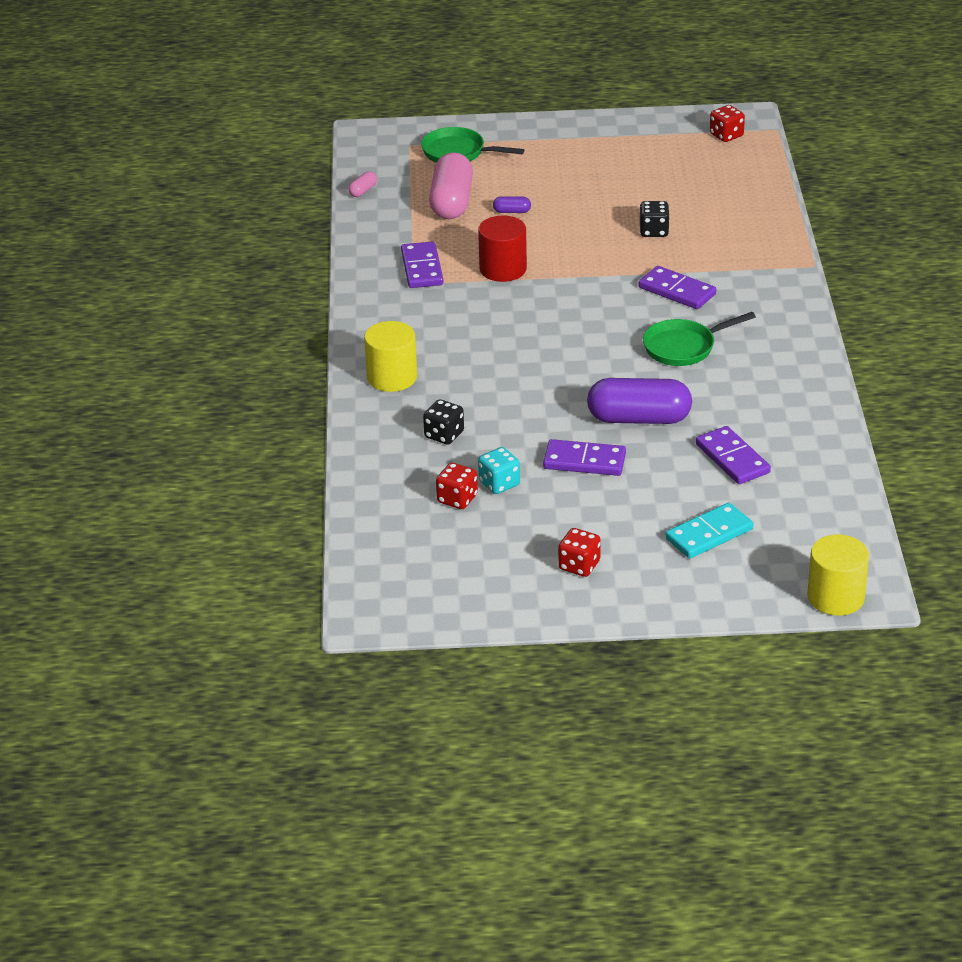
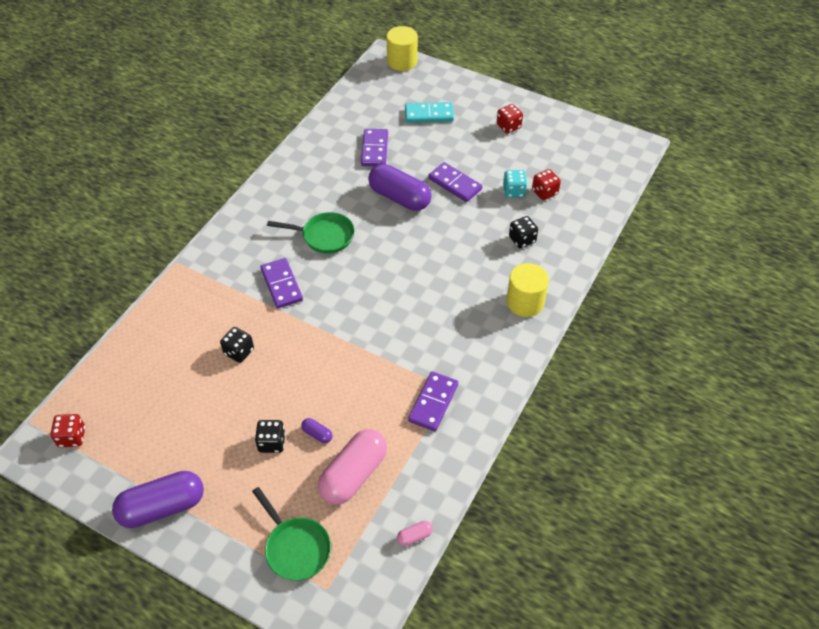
camera: 150 degrees left, 15 degrees up
red cylinder [478,215,527,282] -> none
none -> purple capsule [112,471,204,528]
none -> black dice [255,420,285,453]

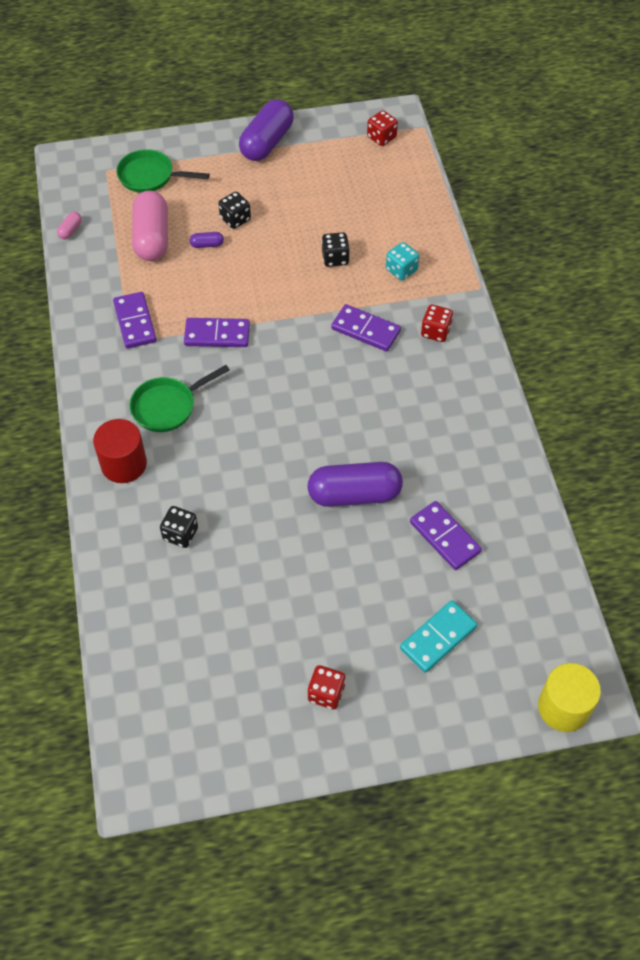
camera: 140 degrees right, 5 degrees up
green pan [267,212,354,254] -> green pan moved to [129,365,230,432]
purple domino [428,162,482,202] -> purple domino moved to [184,318,250,347]
turquoise dice [503,170,527,198] -> turquoise dice moved to [386,242,419,281]
yellow cylinder [506,263,549,317] -> red cylinder [93,419,147,483]
red dice [532,169,561,200] -> red dice moved to [421,304,453,342]

